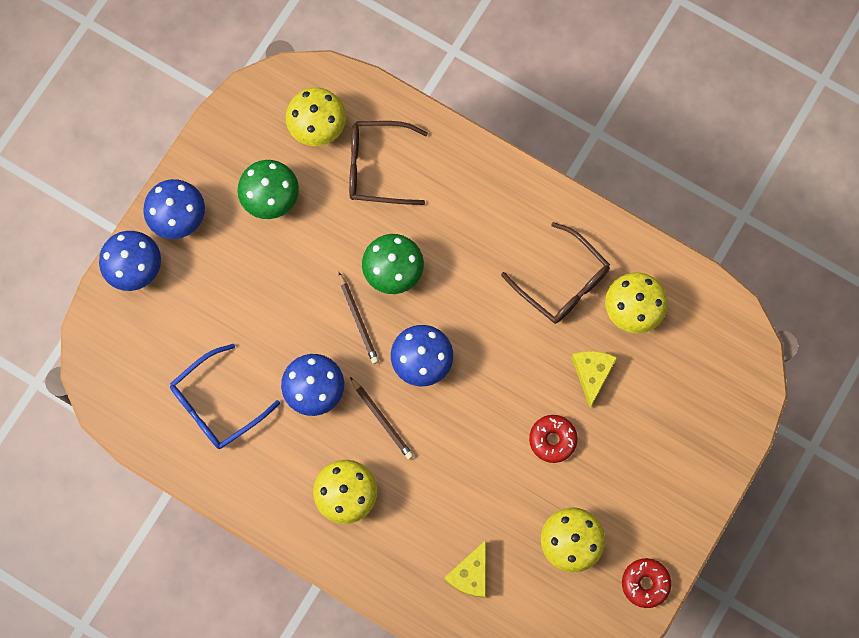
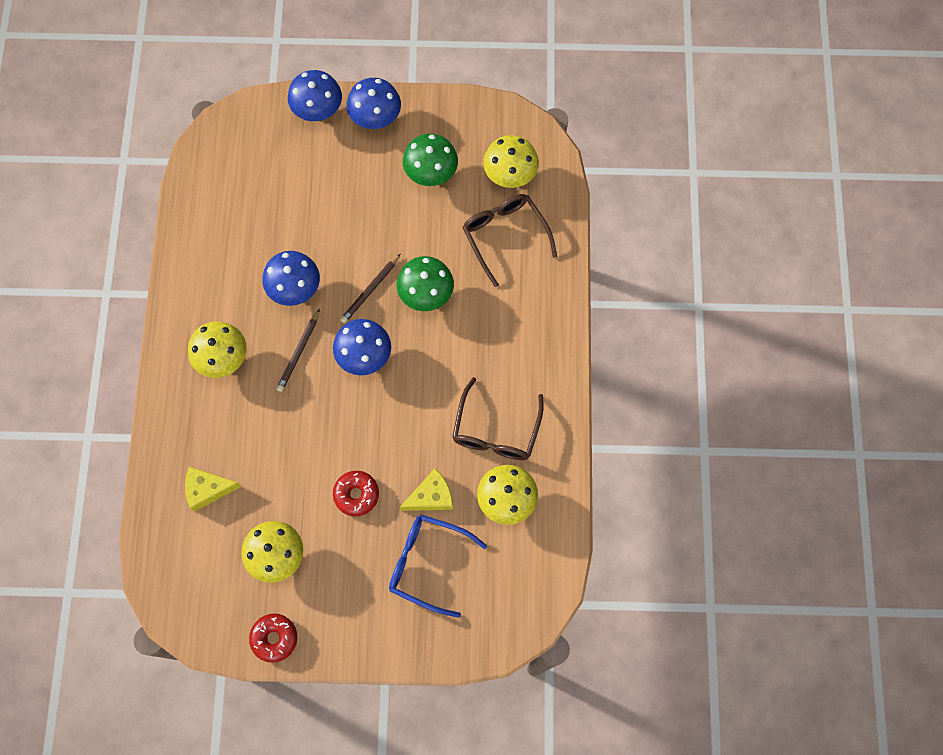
camera: 60 degrees right, 5 degrees down
blue glasses [170,344,280,449] -> blue glasses moved to [389,515,487,618]

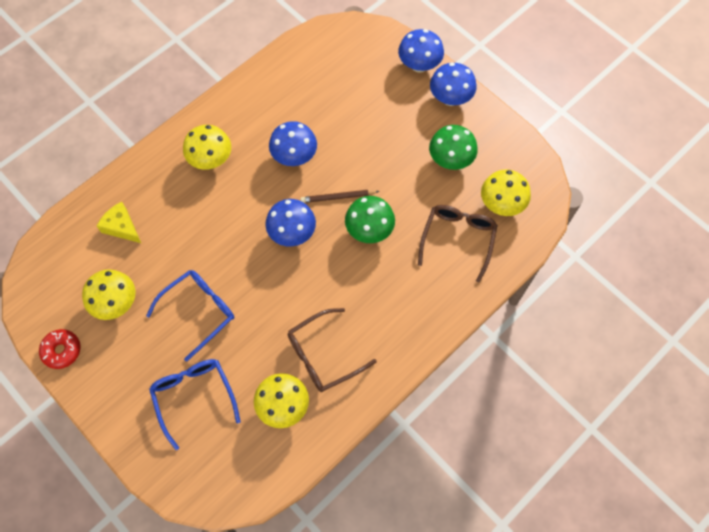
camera: 45 degrees right, 5 degrees down
brown pencil [276,308,320,392] -> none
red donut [333,471,379,516] -> blue glasses [146,270,234,361]
yellow cheese [400,468,453,511] -> none

